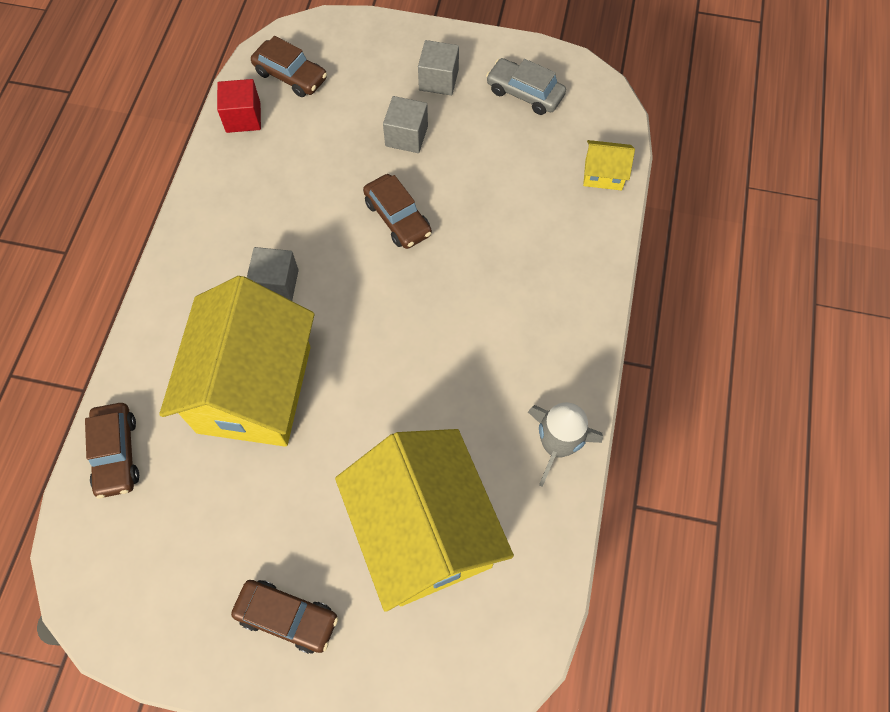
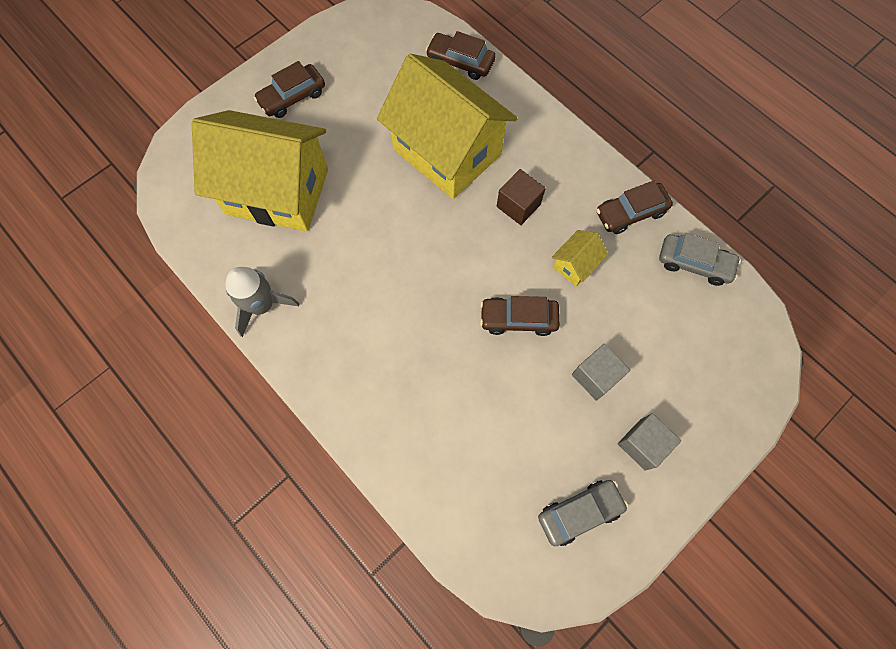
camera: 125 degrees right, 5 degrees up
red cube [217,79,261,133] -> grey car [659,233,741,286]
grey cube [247,247,299,301] -> brown cube [497,169,546,225]
brown car [251,36,327,97] -> brown car moved to [596,180,673,234]
yellow house [583,140,635,190] -> yellow house moved to [552,230,608,286]

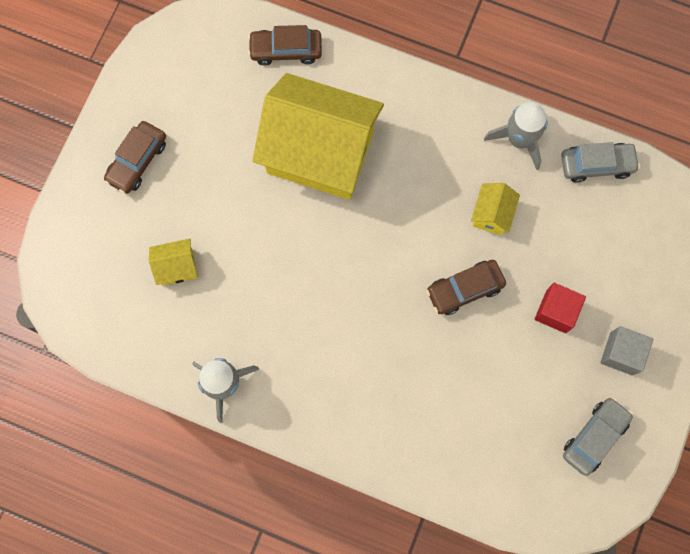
camera: 25 degrees left, 5 degrees up
yellow house [192,110,328,232] -> yellow house [149,239,198,285], size x0.40
brown cube [497,169,546,225] -> none
grey cube [572,344,630,401] -> red cube [535,283,586,333]
brown car [596,180,673,234] -> grey rocket [484,102,548,170]

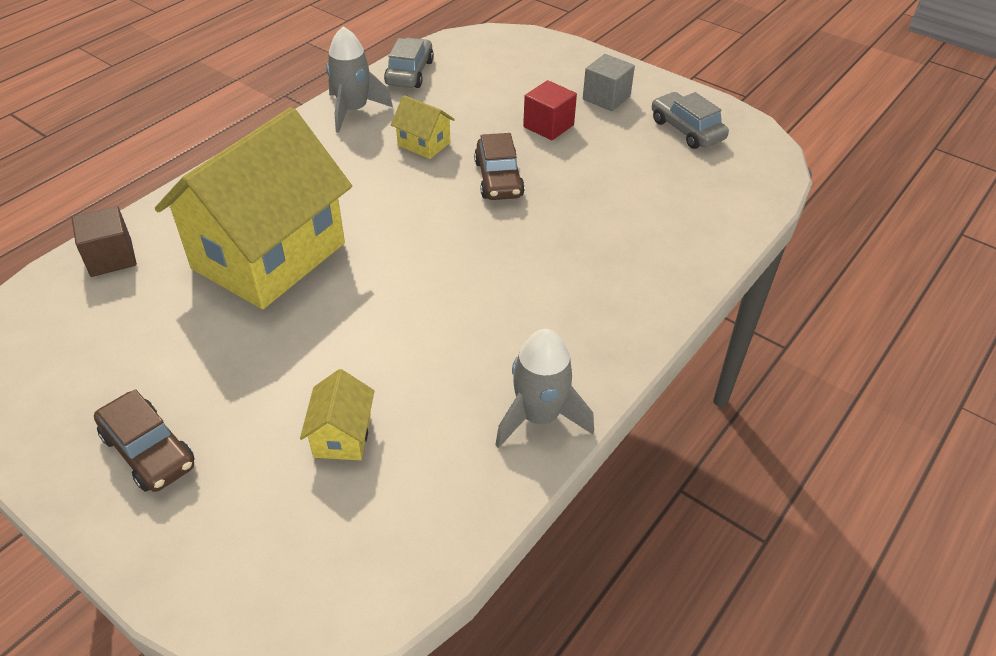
camera: 75 degrees left, 30 degrees down
brown car [248,25,322,65] -> brown cube [72,206,137,277]

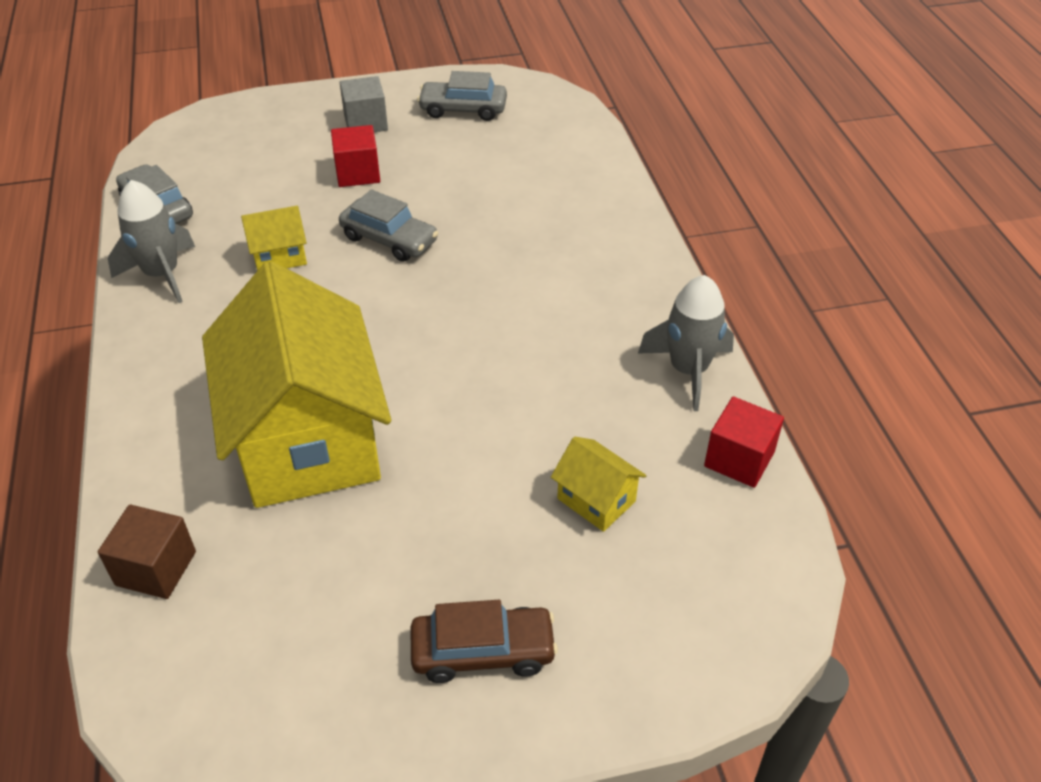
camera: 50 degrees left, 0 degrees up
brown car [474,133,525,200] -> grey car [339,189,438,262]
none -> red cube [704,396,784,488]

